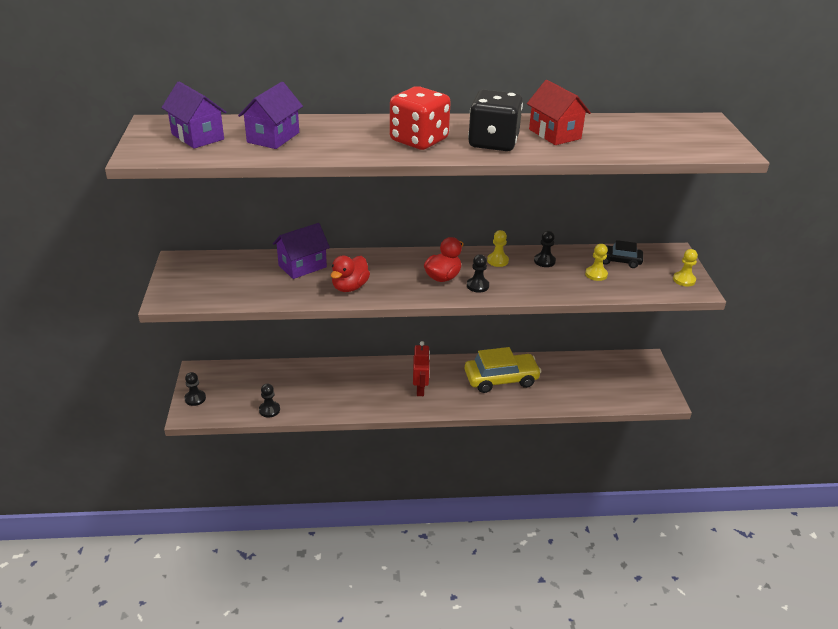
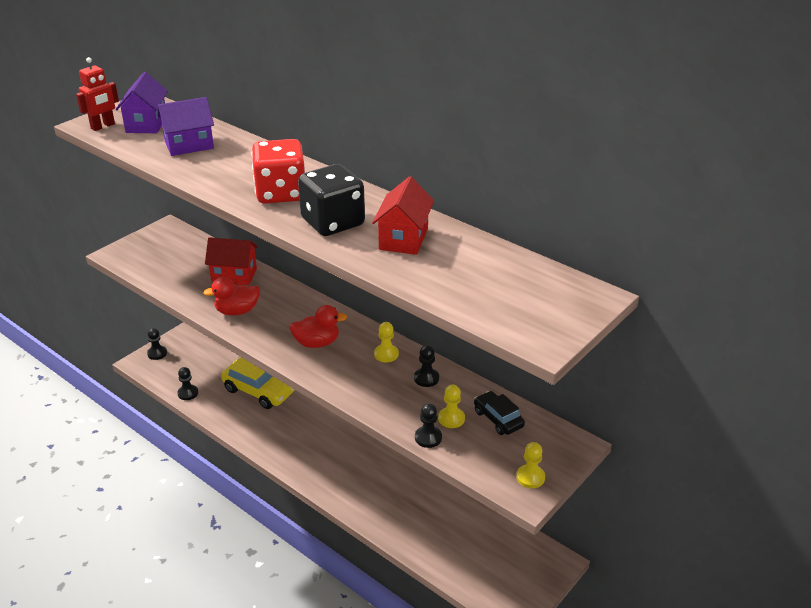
camera: 45 degrees right, 0 degrees up
purple house [273,223,330,279] -> red house [205,237,258,285]
red robot [413,341,430,396] -> red robot moved to [76,57,119,131]
yellow car [465,347,542,393] -> yellow car moved to [221,357,294,409]
black pawn [467,254,489,293] -> black pawn moved to [415,403,442,448]

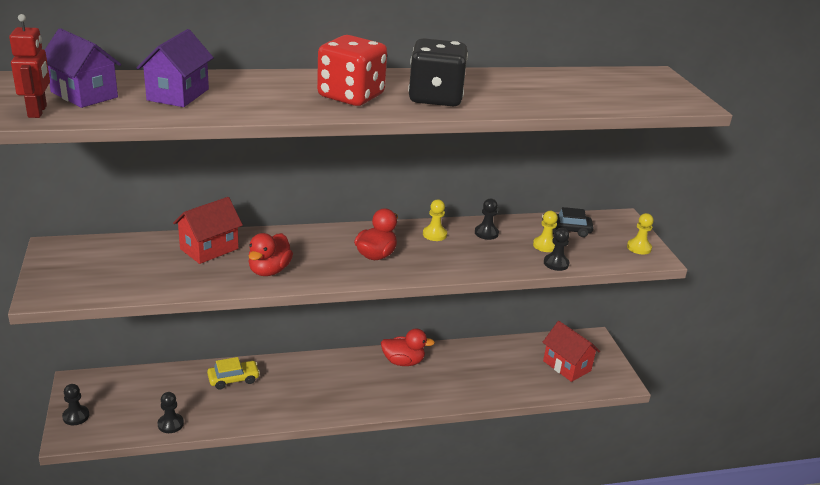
camera: 55 degrees left, 5 degrees down
yellow car [221,357,294,409] -> yellow car [207,357,260,389], size x0.57
red house [372,176,434,255] -> red house moved to [542,321,600,382]
none -> red duck [381,329,435,366]

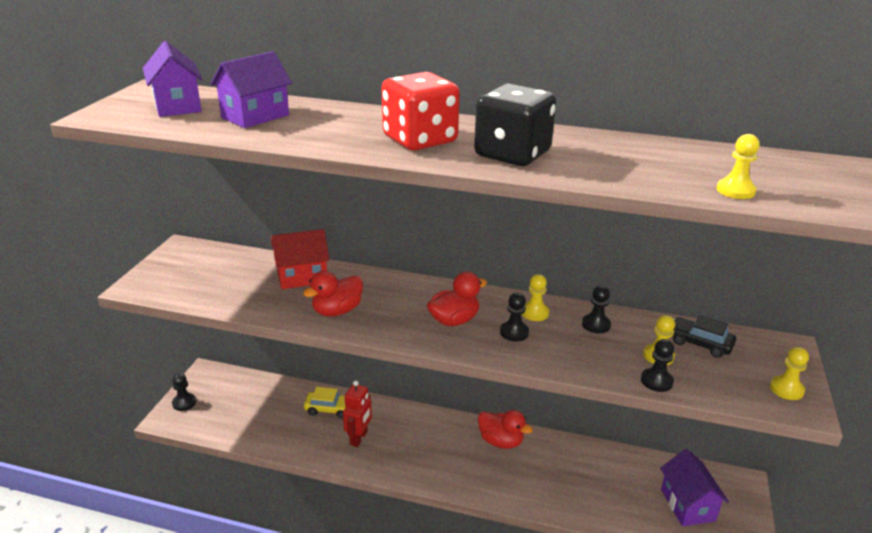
camera: 30 degrees right, 0 degrees up
red robot [9,14,50,118] -> red robot moved to [343,380,372,447]
black pawn [158,392,184,433] -> black pawn moved to [500,293,529,342]
red house [542,321,600,382] -> purple house [660,449,729,527]
none -> yellow pawn [717,134,760,199]

